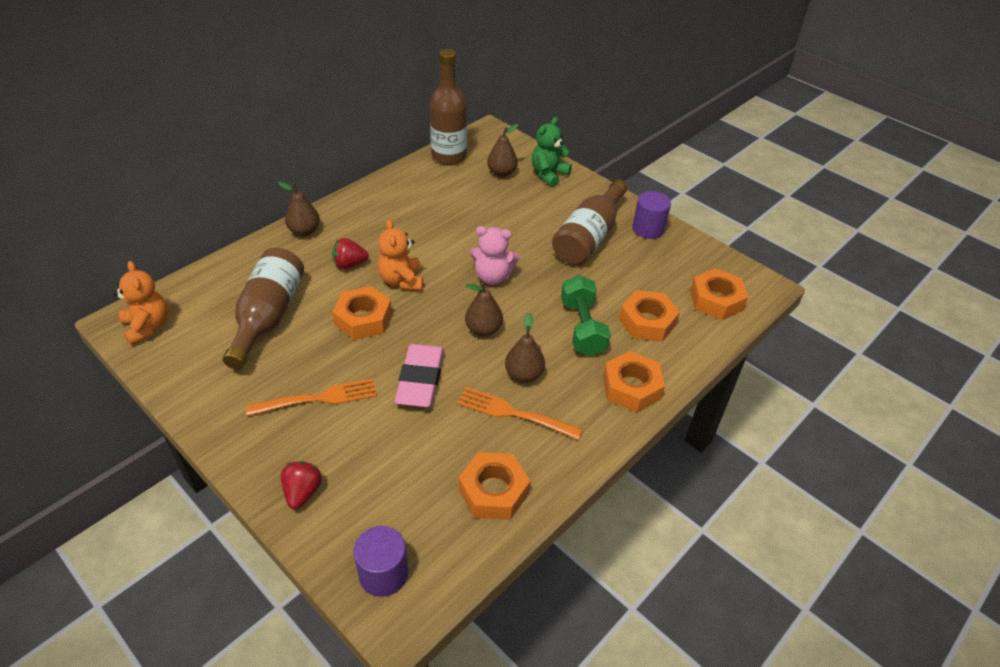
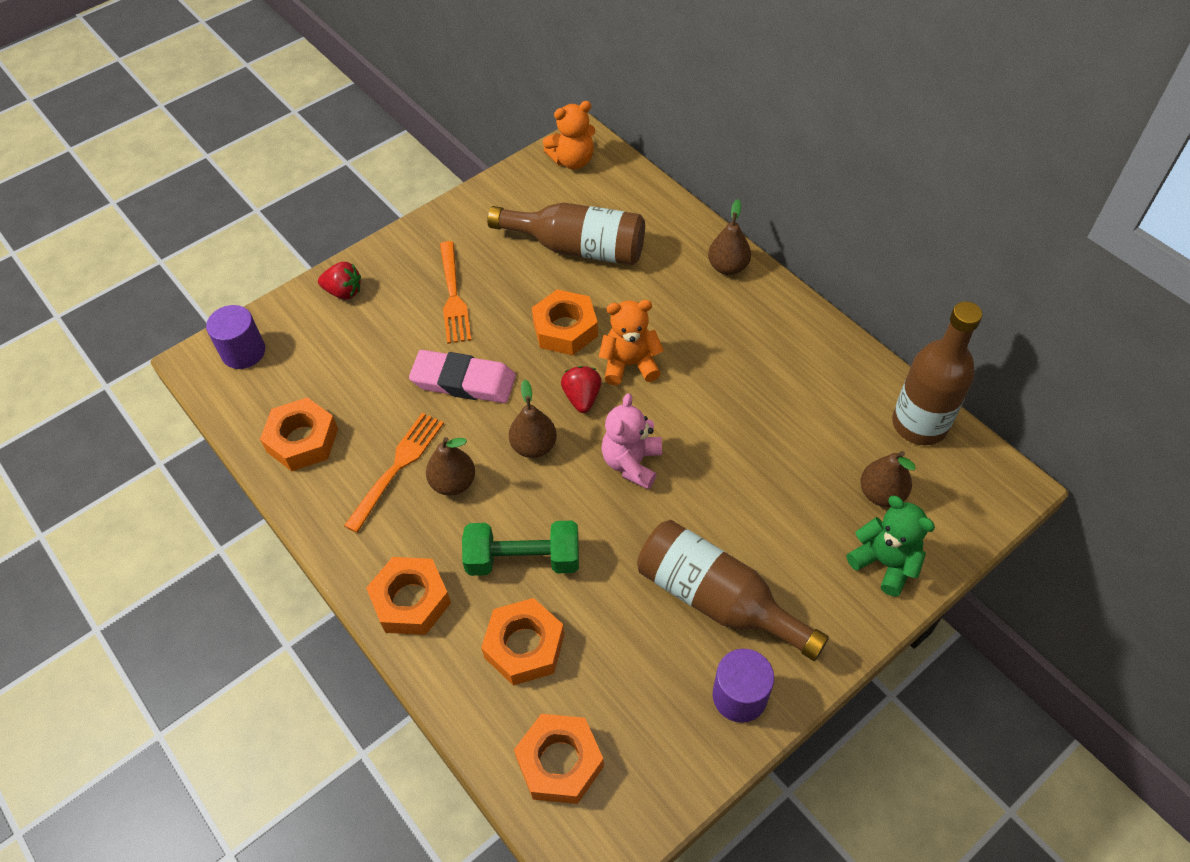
camera: 100 degrees right, 10 degrees up
red strawberry [332,238,369,269] -> red strawberry moved to [561,366,602,413]

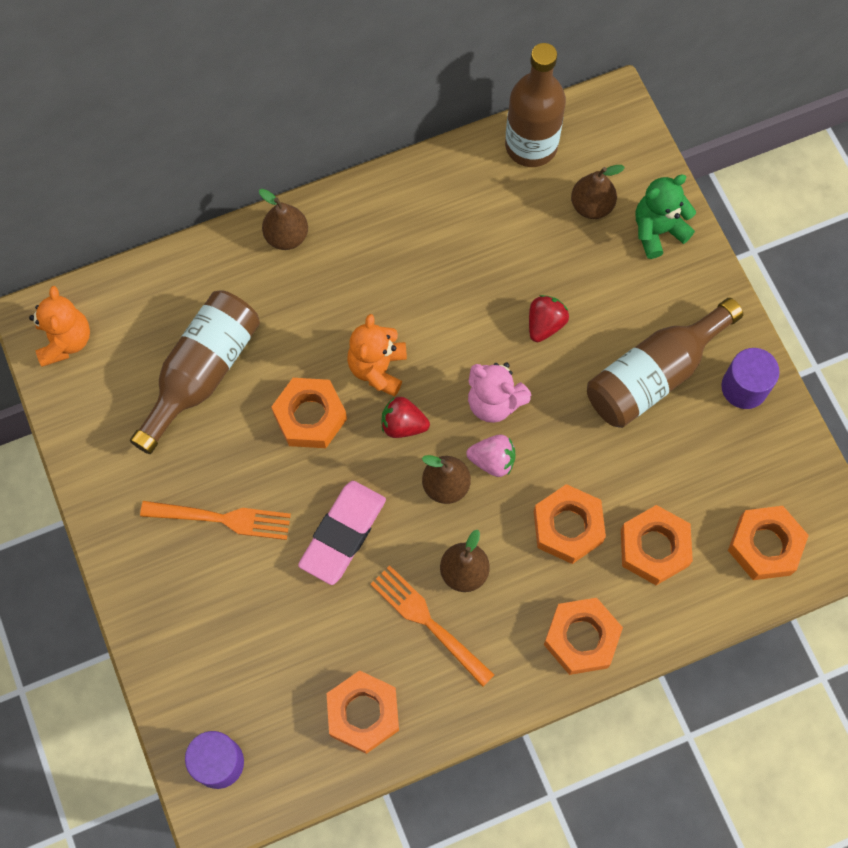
camera: 75 degrees left, 15 degrees up
red strawberry [318,262,361,300] -> red strawberry moved to [529,295,569,342]
green dumbbell [462,521,579,576] -> orange nut [534,484,606,564]
none -> pink strawberry [466,435,515,477]

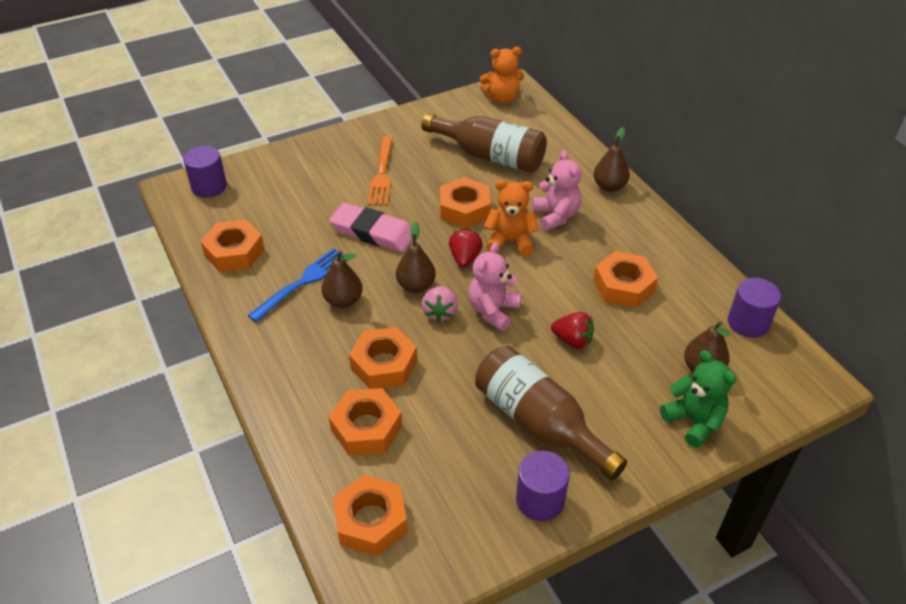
camera: 85 degrees right, 25 degrees down
orange fork [370,565,494,687] -> blue fork [247,248,346,322]
brown bottle [505,43,566,167] -> purple cylinder [728,278,781,338]
orange nut [544,598,623,675] -> orange nut moved to [593,251,658,308]
none -> pink teddy bear [532,150,581,231]

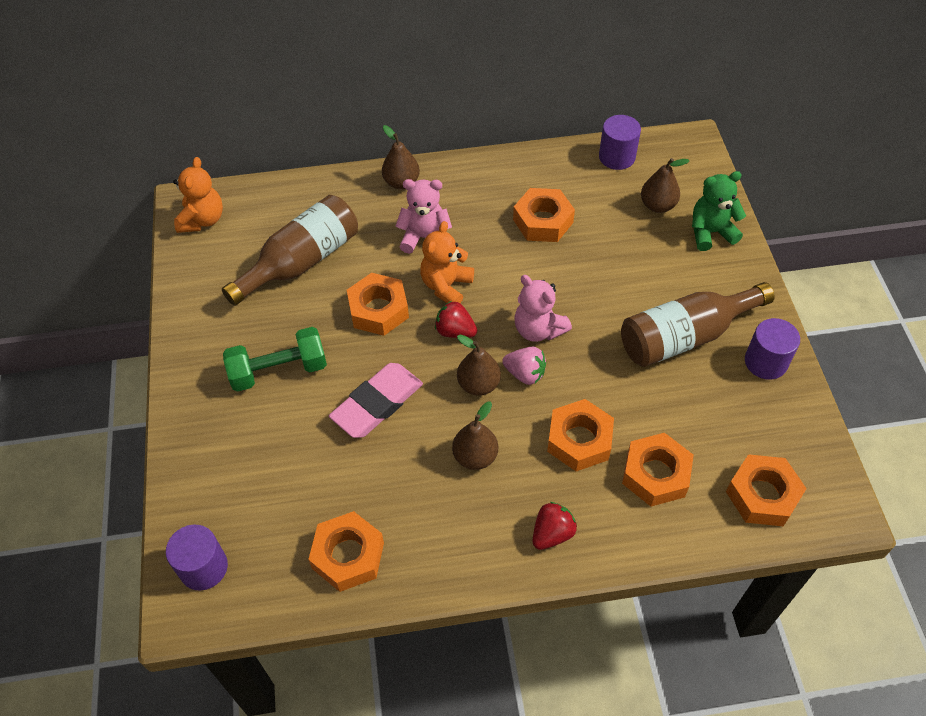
camera: 70 degrees left, 10 degrees up
blue fork [247,248,346,322] -> none
orange fork [368,136,393,206] -> green dumbbell [223,327,327,392]
red strawberry [551,312,594,349] -> red strawberry moved to [533,502,577,550]

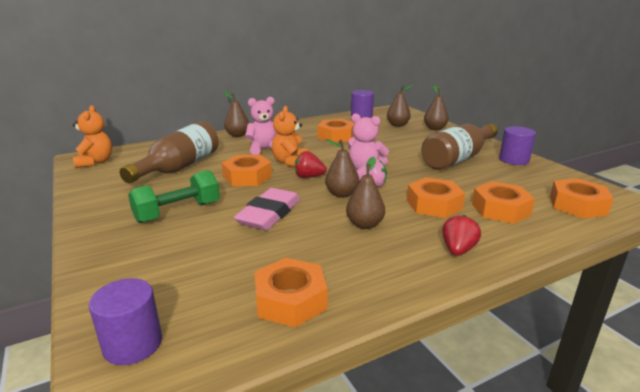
camera: 20 degrees left, 30 degrees down
green teddy bear [692,171,746,251] -> brown pear [424,85,449,130]

